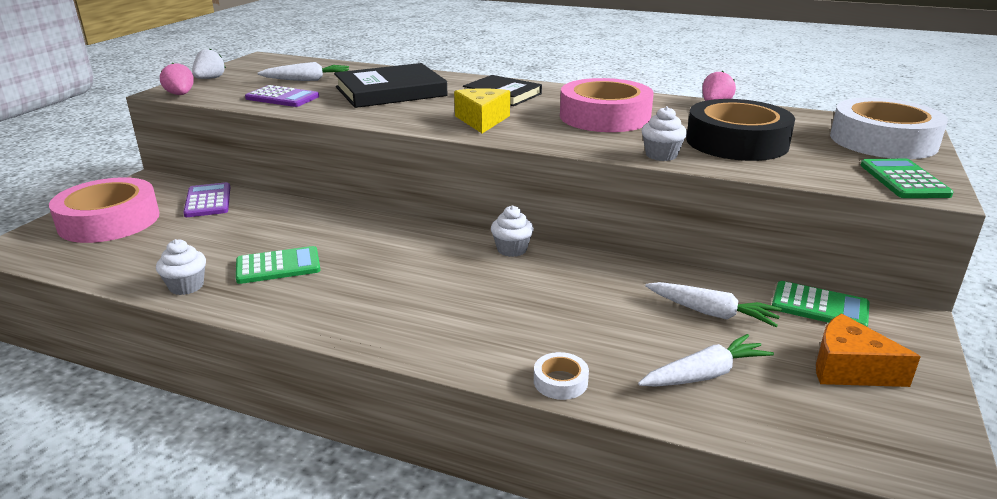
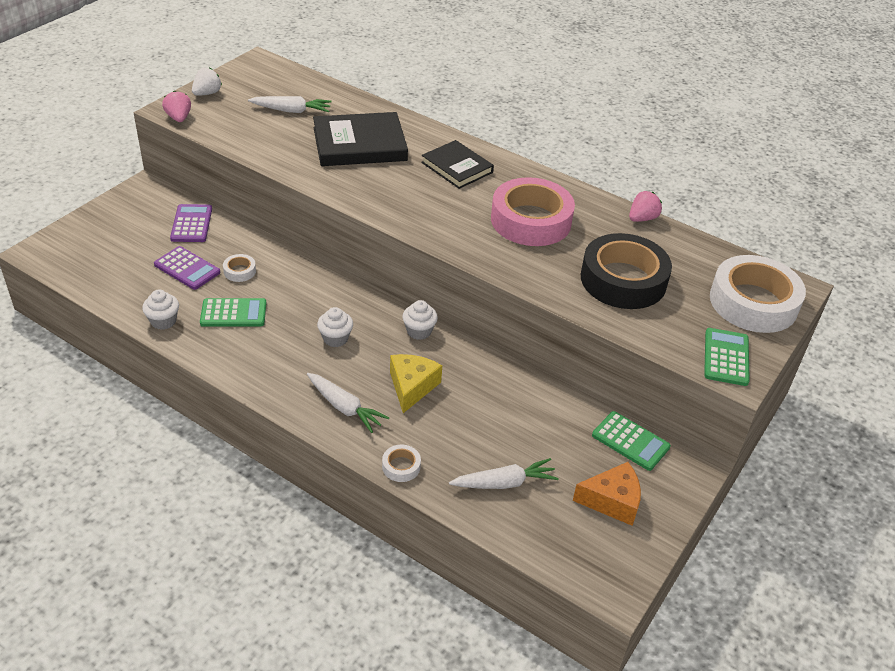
camera: 10 degrees right, 15 degrees up
pink tape [49,177,159,243] -> none
purple calculator [245,85,319,107] -> purple calculator moved to [154,246,220,290]
yellow cheese [454,88,510,133] -> yellow cheese moved to [390,354,442,413]
white cupcake [641,106,687,161] -> white cupcake moved to [317,307,353,347]
white carrot [645,282,782,327] -> white carrot moved to [307,373,389,433]
orange cheese [816,314,921,387] -> orange cheese turned 135 degrees clockwise [573,462,641,526]
none -> white tape [223,254,256,282]

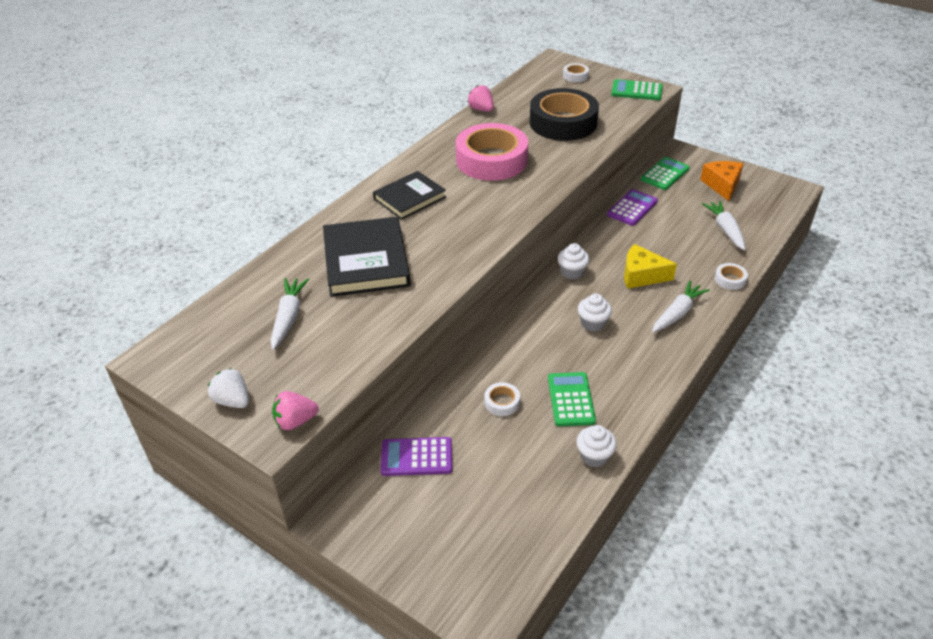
camera: 85 degrees left, 0 degrees up
purple calculator [154,246,220,290] -> purple calculator moved to [607,189,658,226]
white tape [710,255,806,333] -> white tape [563,63,589,82], size x0.41

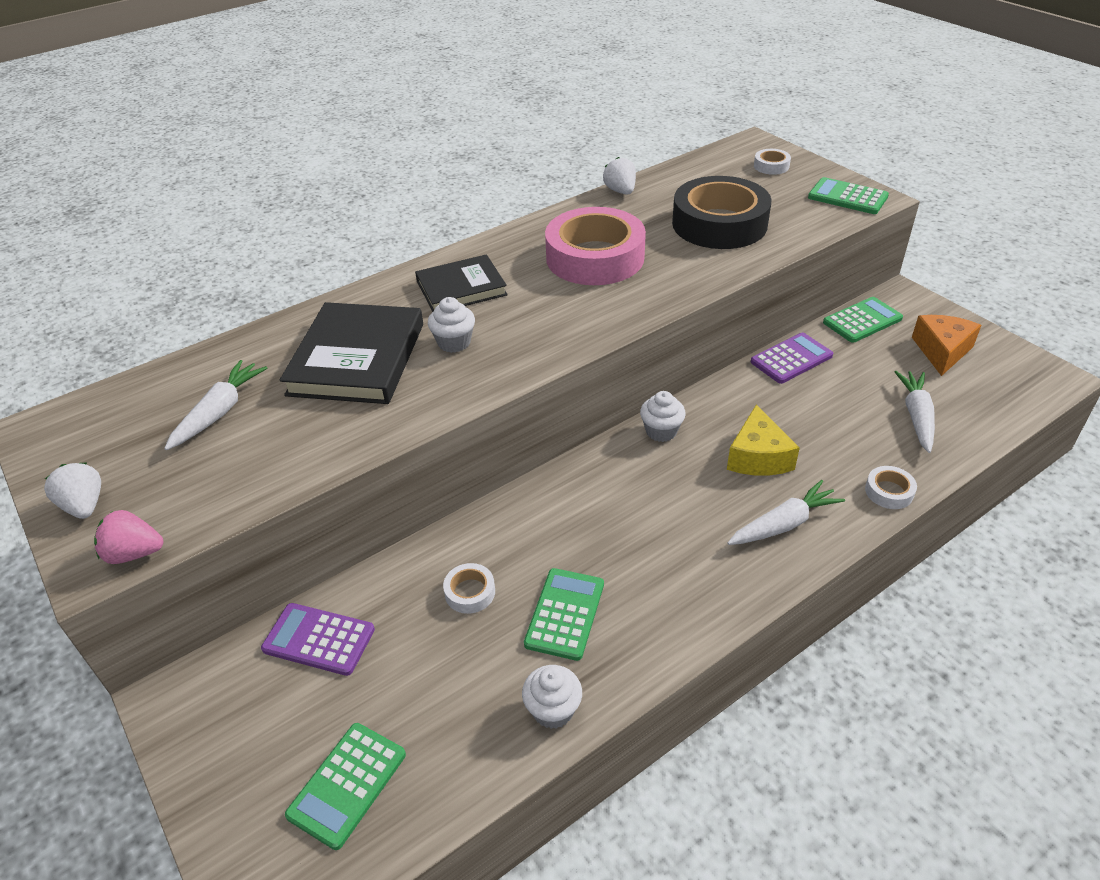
camera: 20 degrees right, 0 degrees up
pink strawberry [468,85,494,112] -> white strawberry [603,157,636,195]
white cupcake [578,293,612,332] -> white cupcake moved to [428,297,475,353]
yellow cheese [624,244,677,289] -> yellow cheese turned 120 degrees counterclockwise [727,404,800,476]
none -> green calculator [285,723,406,850]

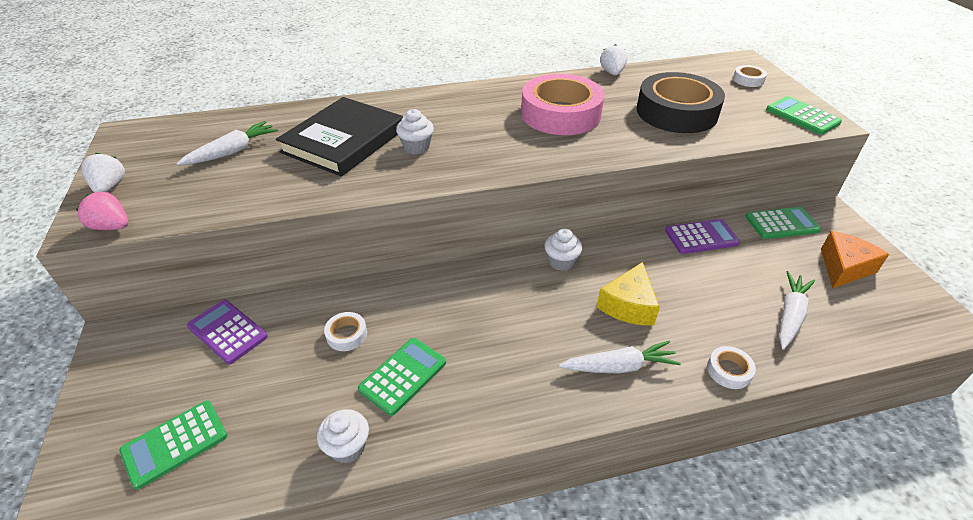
camera: 20 degrees right, 0 degrees up
black book [415,254,508,312] -> none

